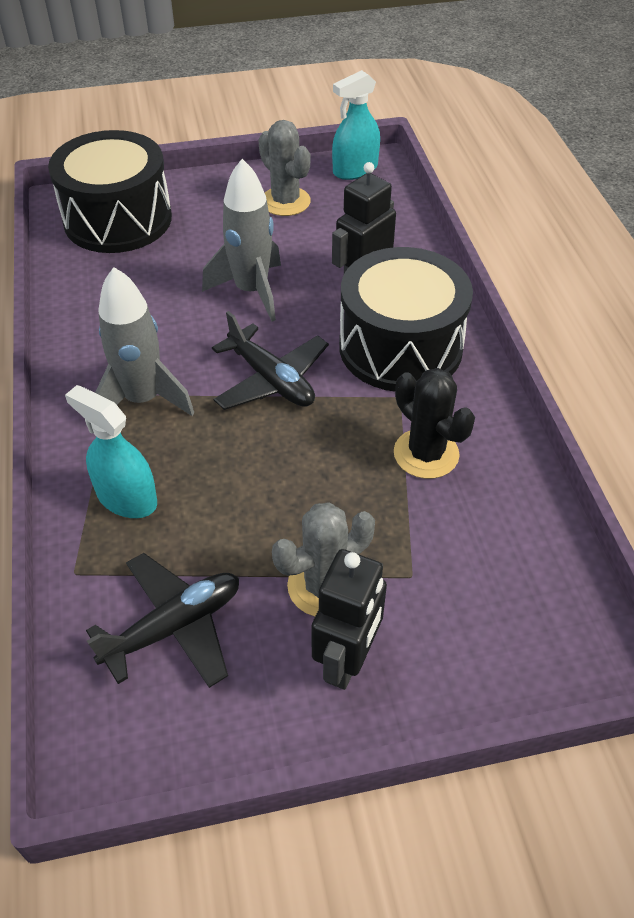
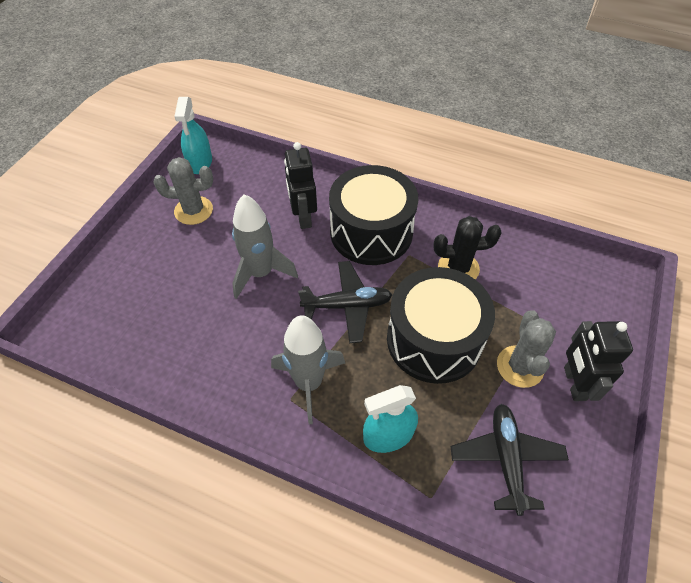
camera: 55 degrees left, 5 degrees up
black drum [48,130,172,253] -> black drum moved to [387,267,495,384]
black robot [311,549,387,690] -> black robot turned 150 degrees counterclockwise [564,321,633,401]

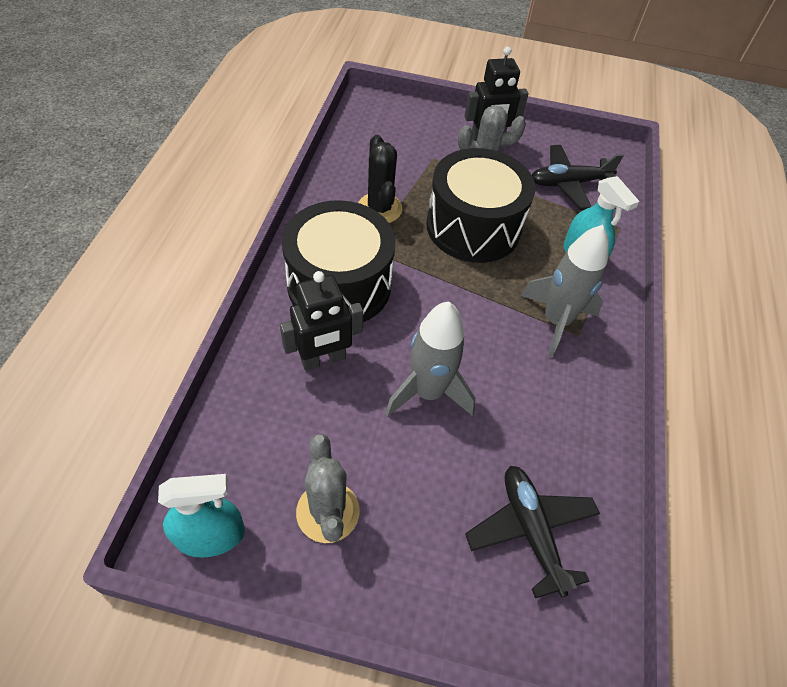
camera: 105 degrees left, 0 degrees up
black plane [298,261,392,343] -> black plane moved to [465,466,600,598]

